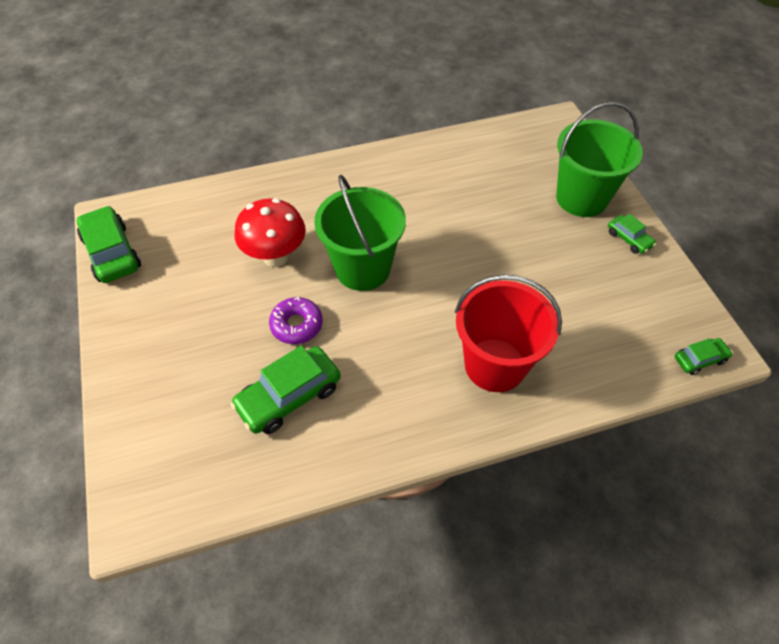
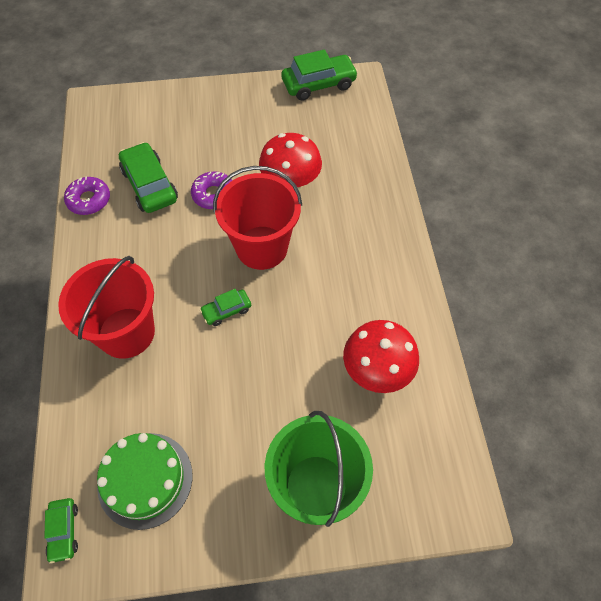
camera: 100 degrees right, 5 degrees up
green bucket [314,175,406,291] -> red bucket [213,166,302,270]
green car [608,214,656,254] -> green car moved to [200,289,251,326]
none -> purple donut [64,177,110,215]
none -> green cake [97,433,192,530]
none -> red mushroom [343,320,419,393]

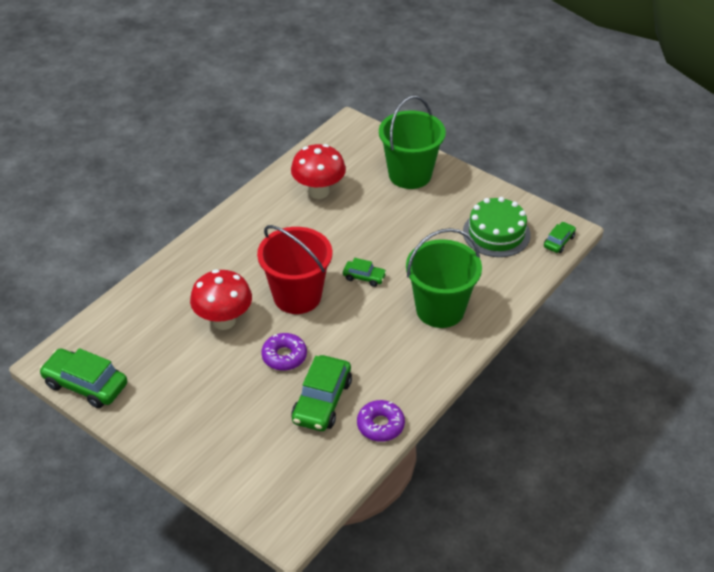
camera: 135 degrees left, 15 degrees down
red bucket [58,256,155,359] -> green bucket [406,228,482,328]

